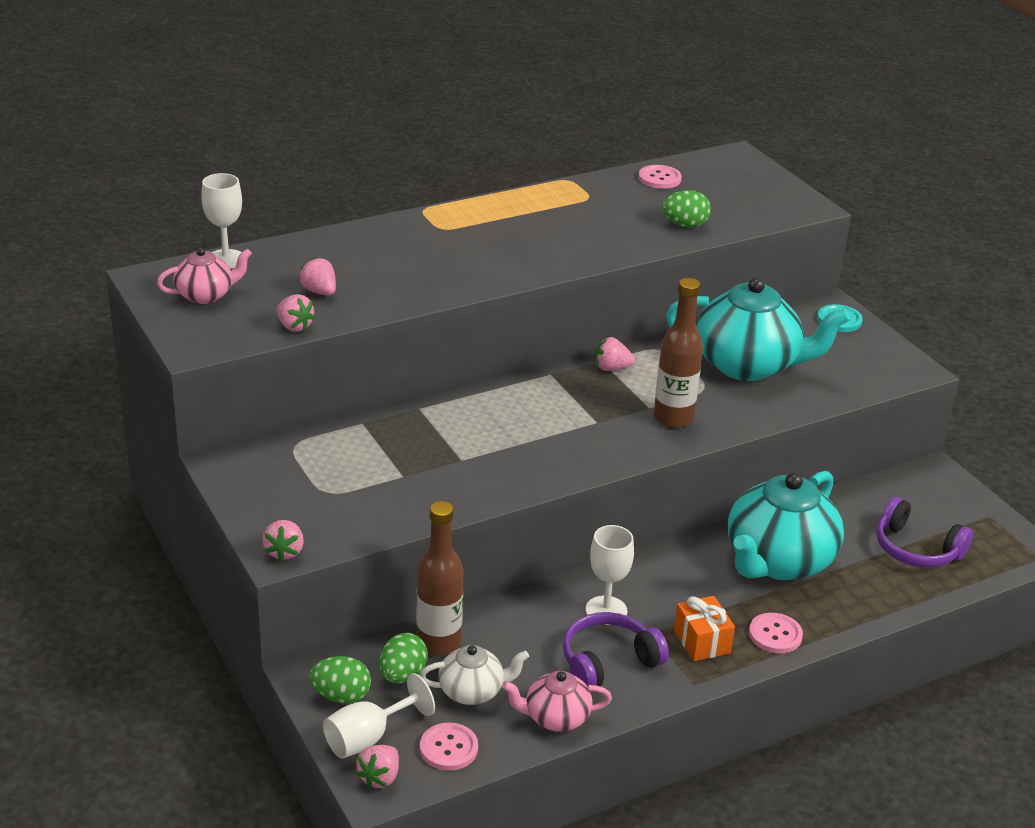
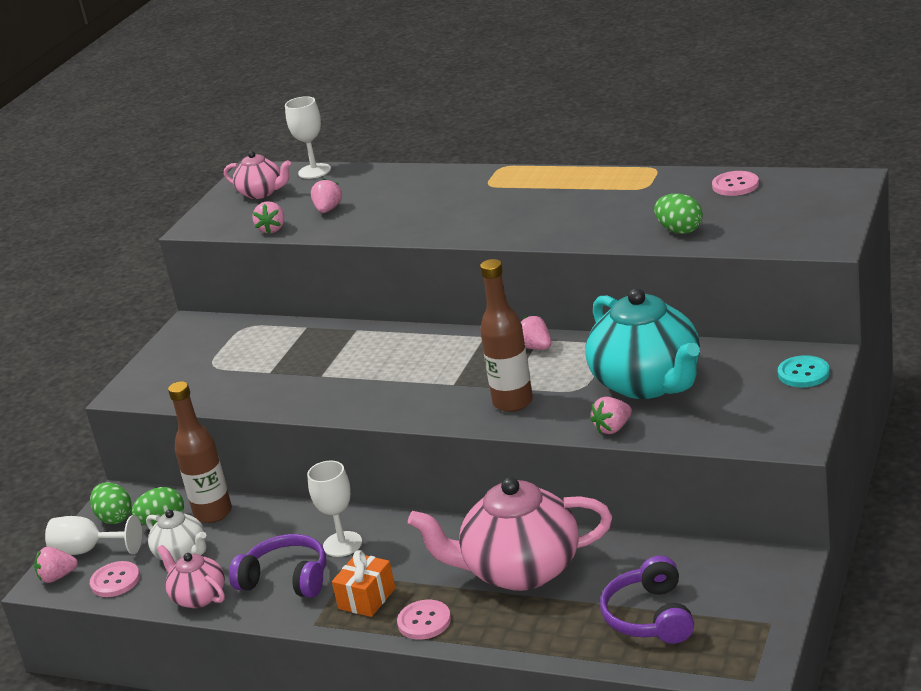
camera: 55 degrees right, 5 degrees down
pink strawberry [262,520,304,561] -> pink strawberry moved to [590,397,632,434]
turquoise teapot [728,471,844,580] -> pink teapot [408,477,612,591]

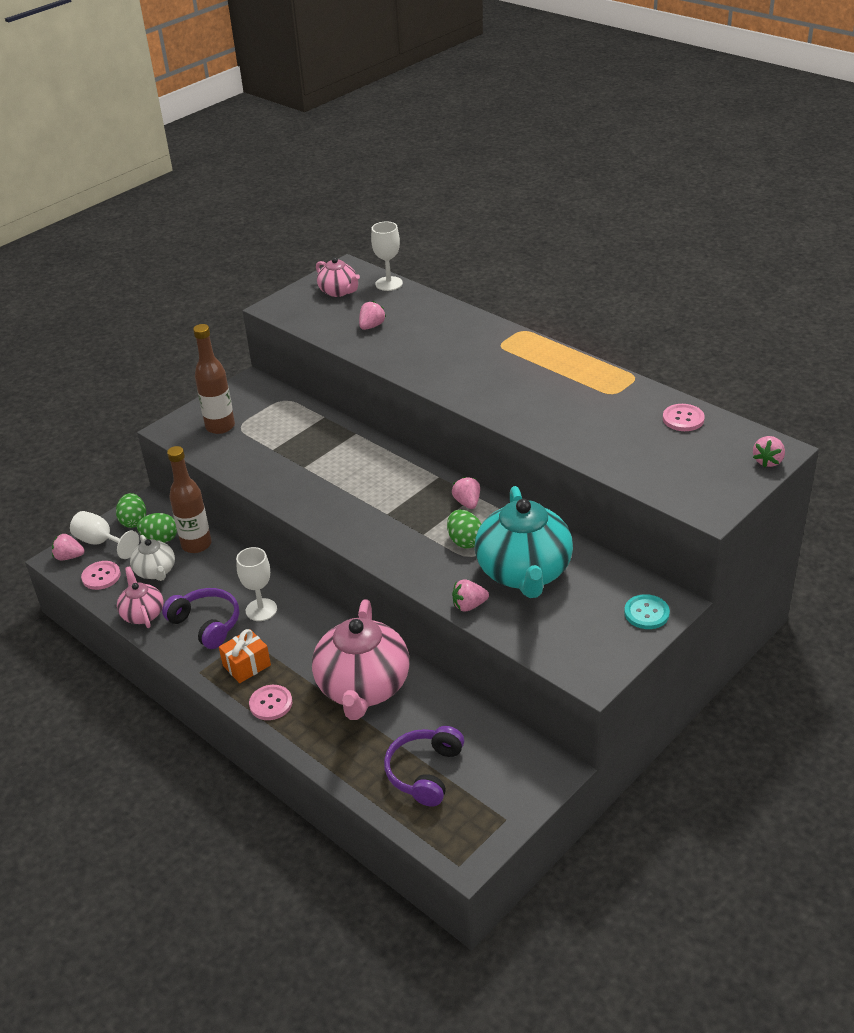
camera: 20 degrees right, 10 degrees up
pink strawberry [253,201,284,234] -> pink strawberry moved to [753,436,785,468]
pink teapot [408,477,612,591] -> pink teapot turned 105 degrees counterclockwise [312,599,410,720]
brown bottle [480,259,533,412] -> brown bottle moved to [193,324,235,434]
green egg [654,193,703,234] -> green egg moved to [447,510,481,548]

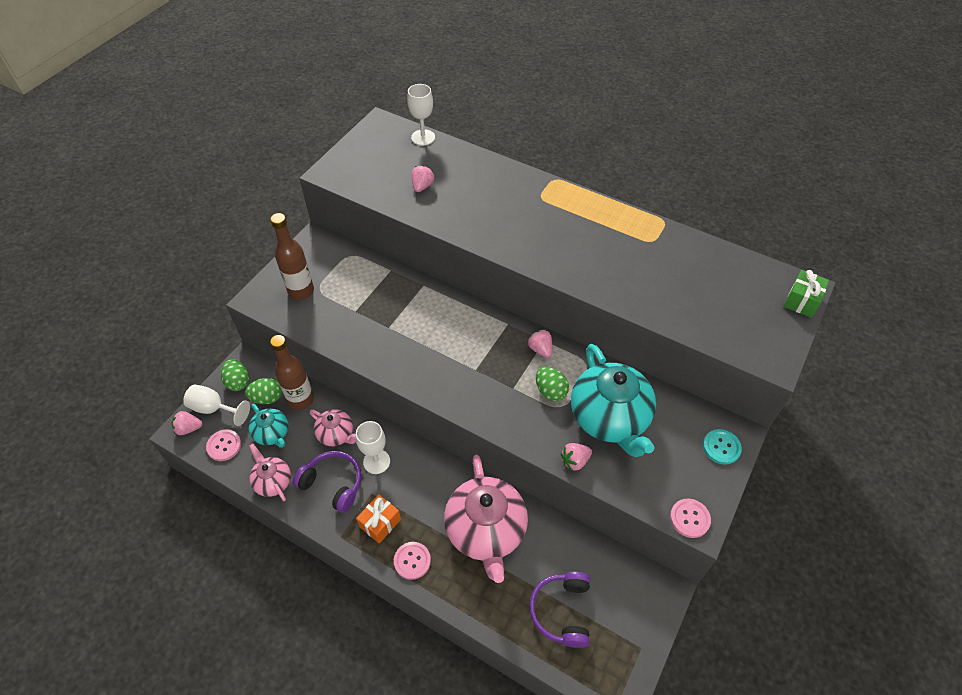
camera: 15 degrees left, 15 degrees up
white teapot [130,535,175,581] -> turquoise teapot [249,404,288,448]
pink teapot [316,257,360,297] -> pink teapot moved to [310,409,356,446]
pink button [663,404,705,431] -> pink button moved to [670,499,711,538]
pink strawberry [753,436,785,468] -> green gift [784,270,829,318]

